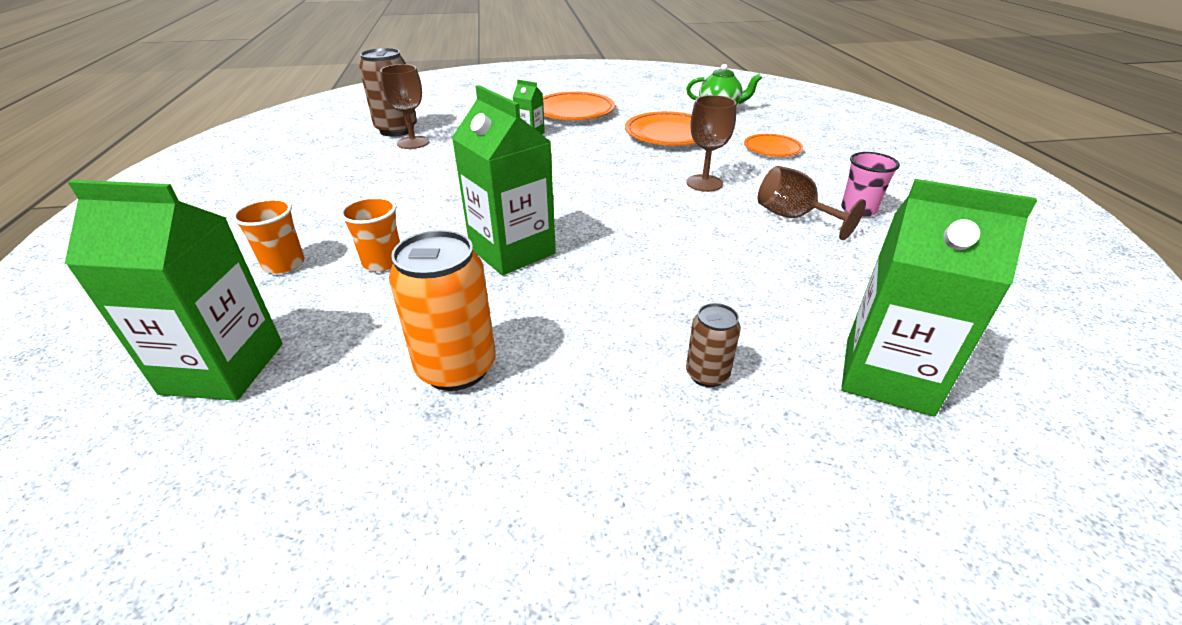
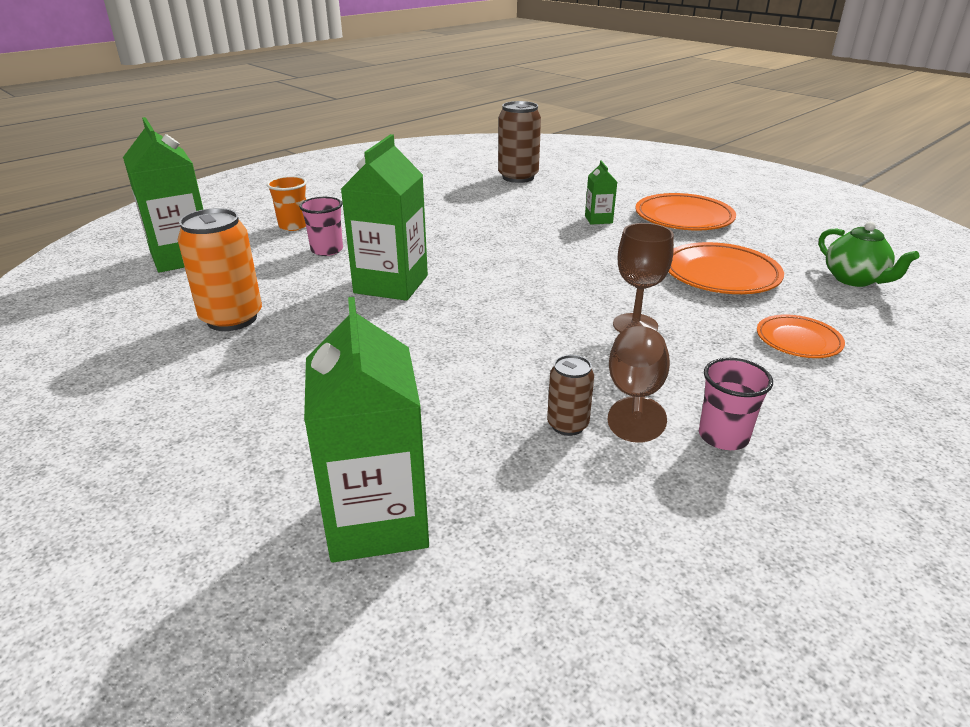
camera: 55 degrees right, 5 degrees down
orange cup [340,197,400,272] -> pink cup [299,197,343,256]
brown goblet [380,64,429,149] -> none
brown can [686,303,741,387] -> brown can moved to [547,355,594,436]

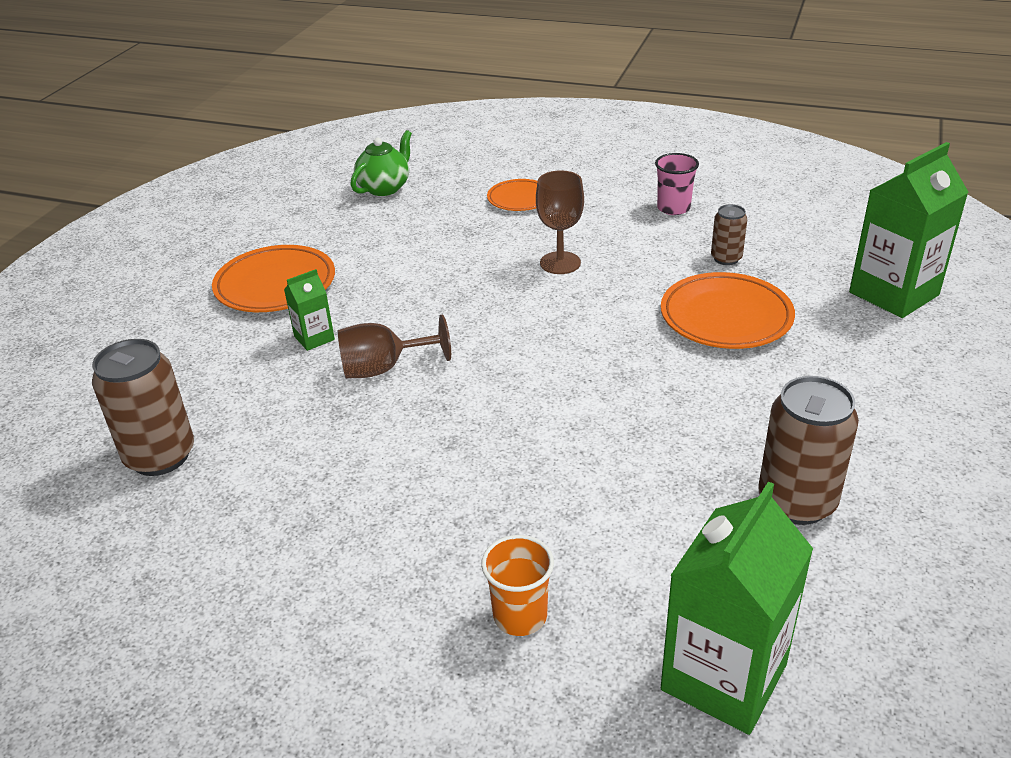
camera: 115 degrees left, 5 degrees up
orange can [178,208,262,331] -> brown can [758,376,859,525]
pink cup [299,197,343,256] -> none
green carton [341,134,428,301] -> none
brown goblet [607,326,670,443] -> brown goblet moved to [338,315,451,378]
orange plate [668,242,784,294] -> orange plate moved to [661,272,795,349]

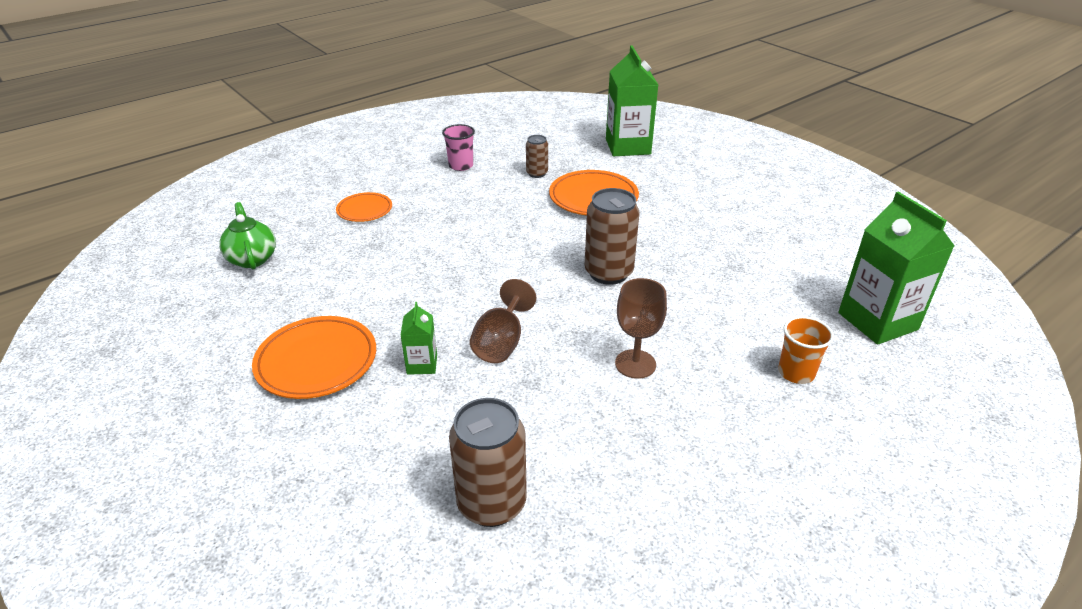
camera: 60 degrees left, 0 degrees up
brown goblet [536,170,584,274] -> brown goblet moved to [615,278,667,379]
brown can [758,376,859,525] -> brown can moved to [585,188,639,285]

